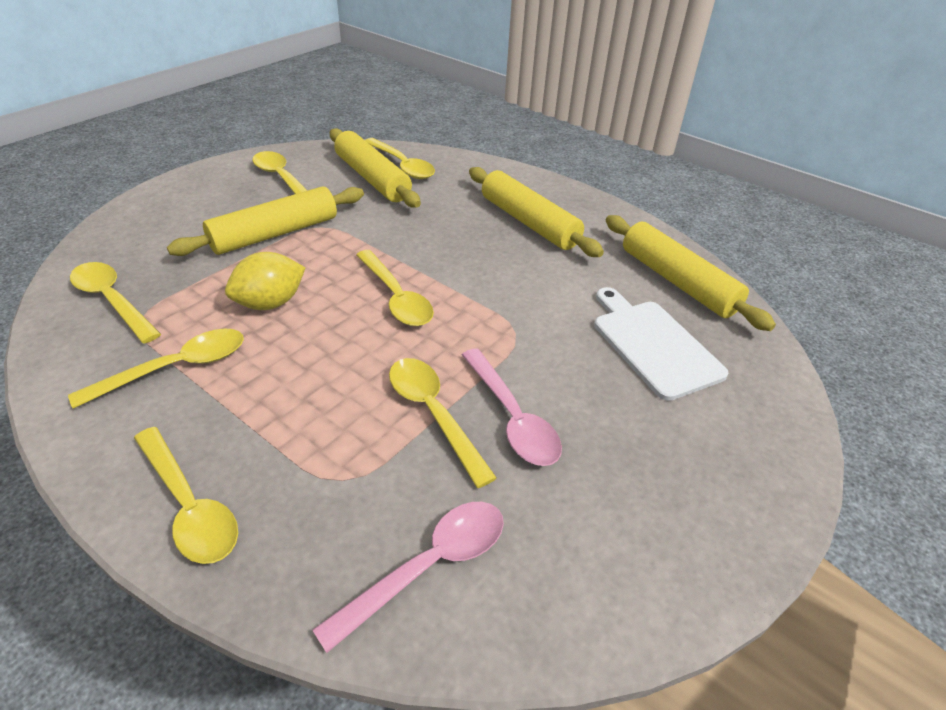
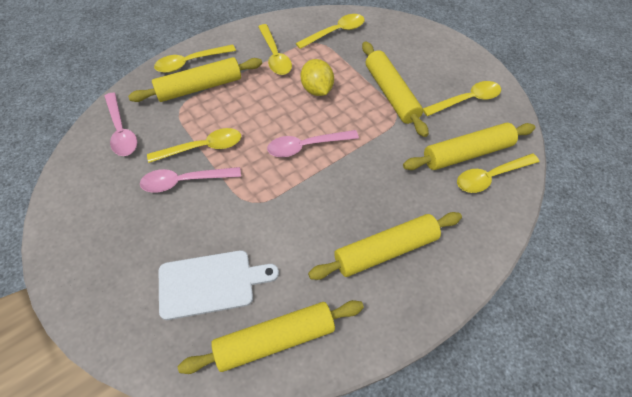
camera: 105 degrees right, 15 degrees up
yellow spoon [356,250,434,326] -> pink spoon [267,130,359,157]
none -> yellow rolling pin [128,57,262,102]

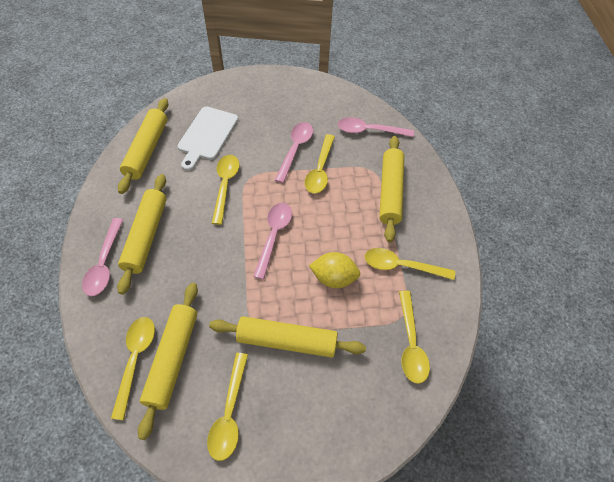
camera: 120 degrees right, 0 degrees up
yellow spoon [154,44,236,73] -> yellow spoon moved to [212,155,239,225]
none -> pink spoon [82,218,123,296]

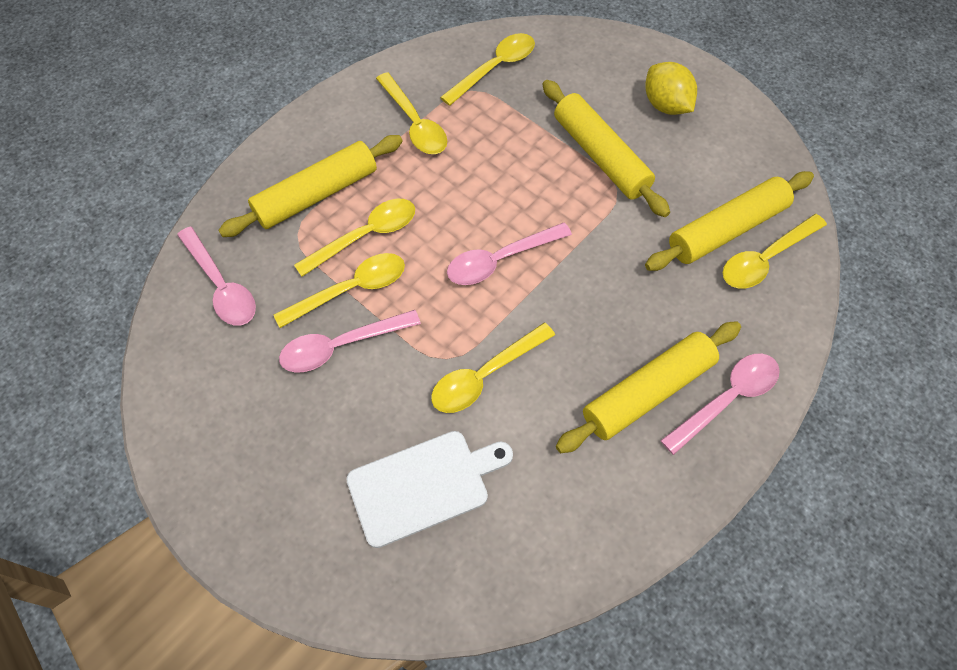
camera: 130 degrees left, 5 degrees up
yellow rolling pin [118,98,168,194] -> none
yellow spoon [207,353,248,461] -> yellow spoon moved to [294,199,415,277]
yellow lemon [309,252,361,288] -> yellow lemon moved to [645,62,697,115]

